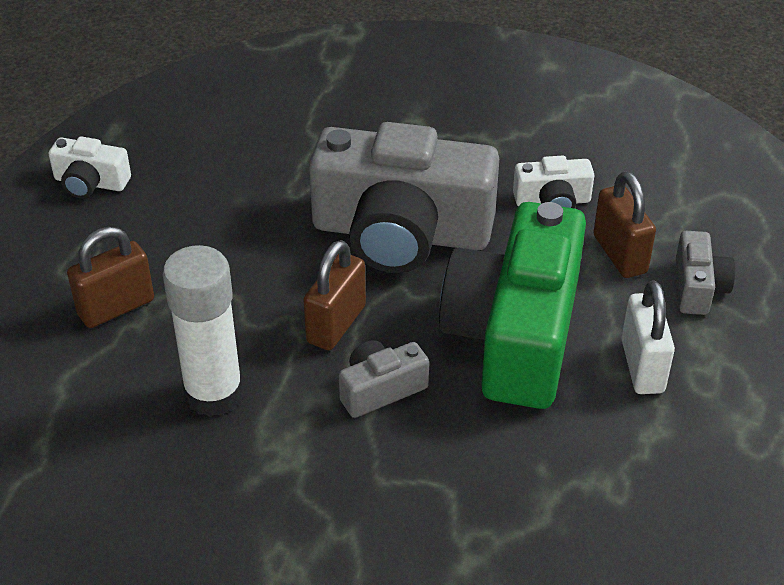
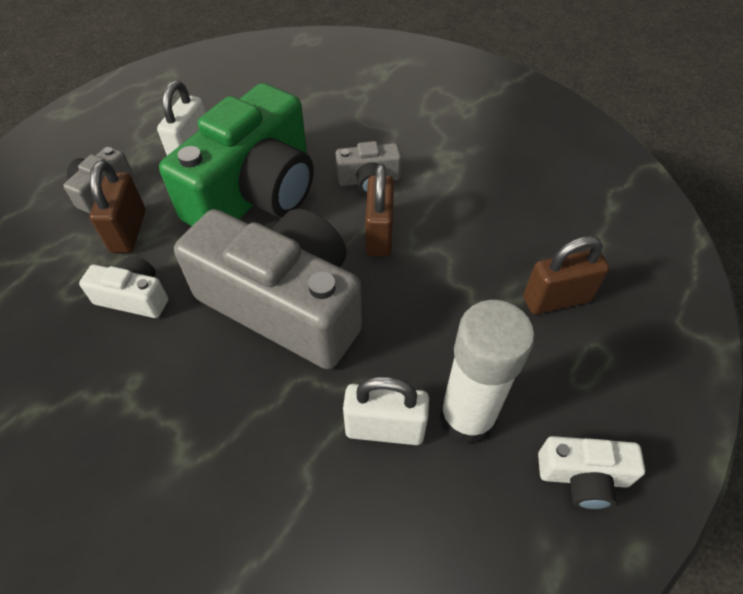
camera: 160 degrees left, 10 degrees up
white camera [49,136,131,199] -> white camera turned 150 degrees clockwise [538,436,645,510]
white glue stick [163,245,243,417] -> white glue stick moved to [439,300,535,445]
brown padlock [303,240,366,350] -> brown padlock turned 45 degrees counterclockwise [365,164,394,257]
none -> white padlock [343,376,429,445]

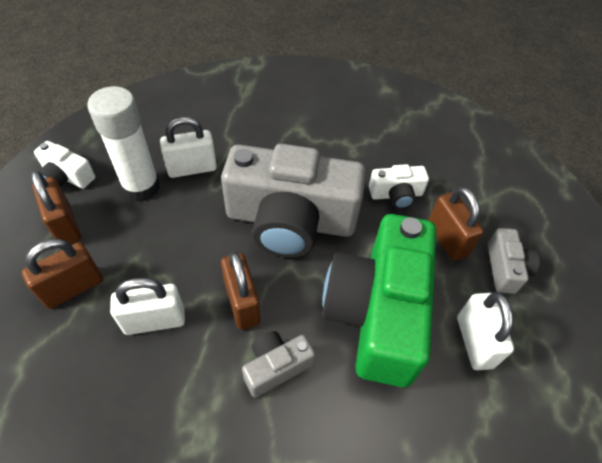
camera: 155 degrees right, 0 degrees up
white camera [538,436,645,510] -> white camera turned 135 degrees counterclockwise [34,141,95,189]
none -> brown padlock [31,171,81,244]
none -> white padlock [110,278,185,335]

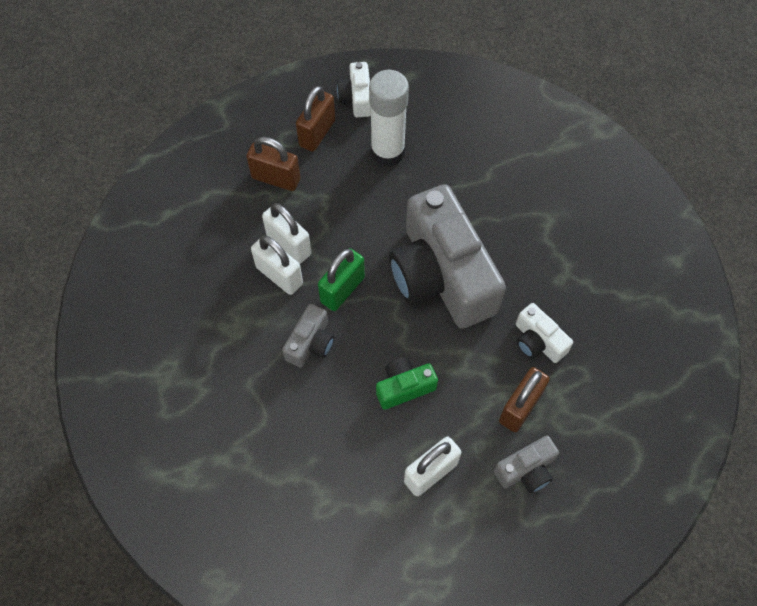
camera: 60 degrees right, 10 degrees up
white padlock [160,117,217,178] -> white padlock moved to [251,236,303,295]
brown padlock [221,251,260,330] -> green padlock [318,248,365,311]
grey camera [242,331,315,397] -> grey camera turned 90 degrees clockwise [282,304,334,368]
green camera [322,214,436,387] -> green camera [376,357,438,410], size x0.44

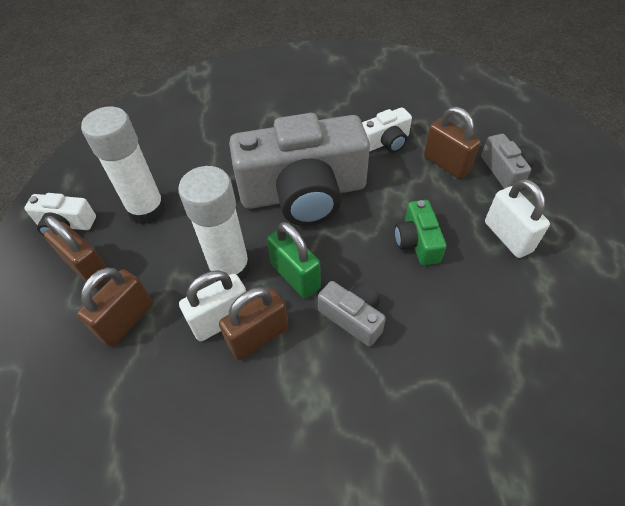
camera: 75 degrees left, 10 degrees down
white padlock [251,236,303,295] -> brown padlock [219,287,289,360]
none -> white glue stick [178,166,251,282]

